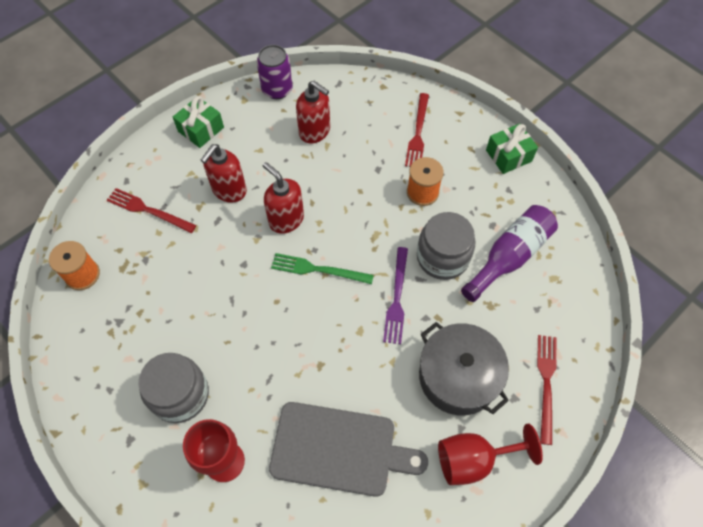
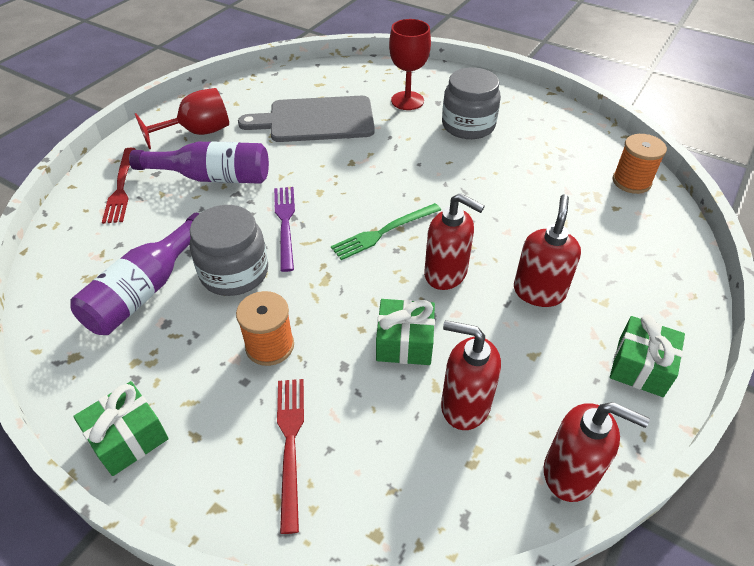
camera: 165 degrees right, 15 degrees down
red fork [107,188,196,233] -> none
purple can [257,45,293,99] -> red soap dispenser [544,402,650,502]
green fork [271,253,374,284] -> green fork turned 150 degrees clockwise [331,203,441,260]
grey pot [419,322,509,415] -> purple bottle [129,142,269,184]
none -> green gift [376,299,435,365]

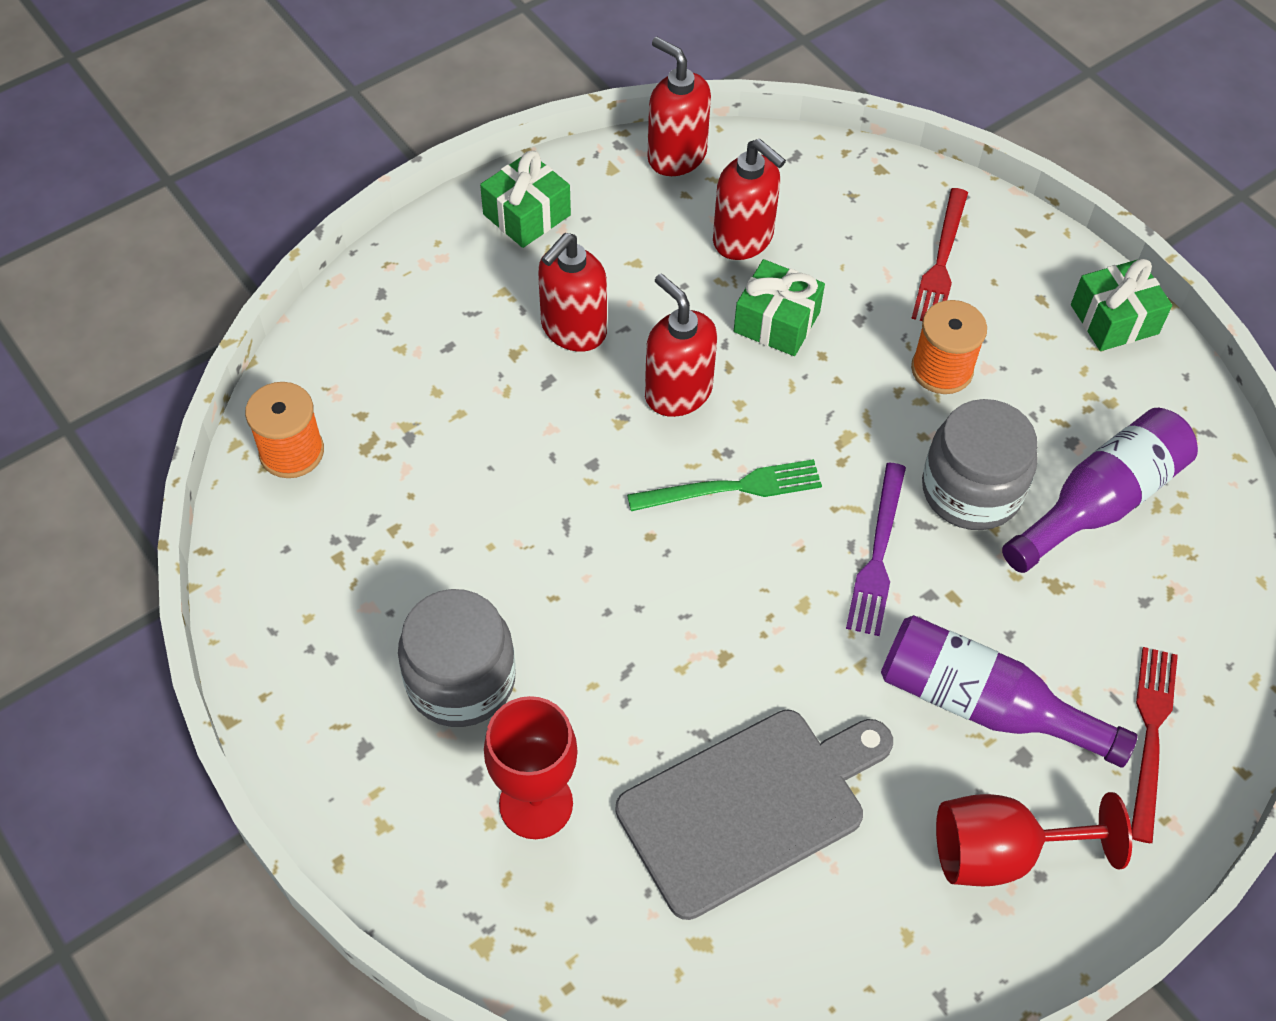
camera: 160 degrees left, 10 degrees up
grey cutting board [238,96,375,142] -> grey cutting board turned 45 degrees counterclockwise [615,710,893,920]

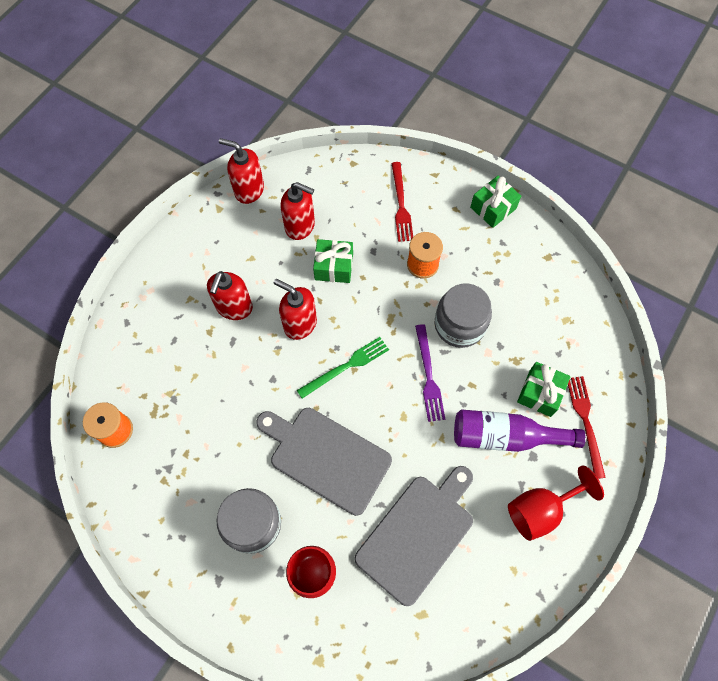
camera: 20 degrees left, 10 degrees up
green gift [480,151,571,248] -> green gift moved to [517,362,570,417]
purple bottle [1002,408,1198,573] -> none
none -> grey cutting board [256,408,392,516]

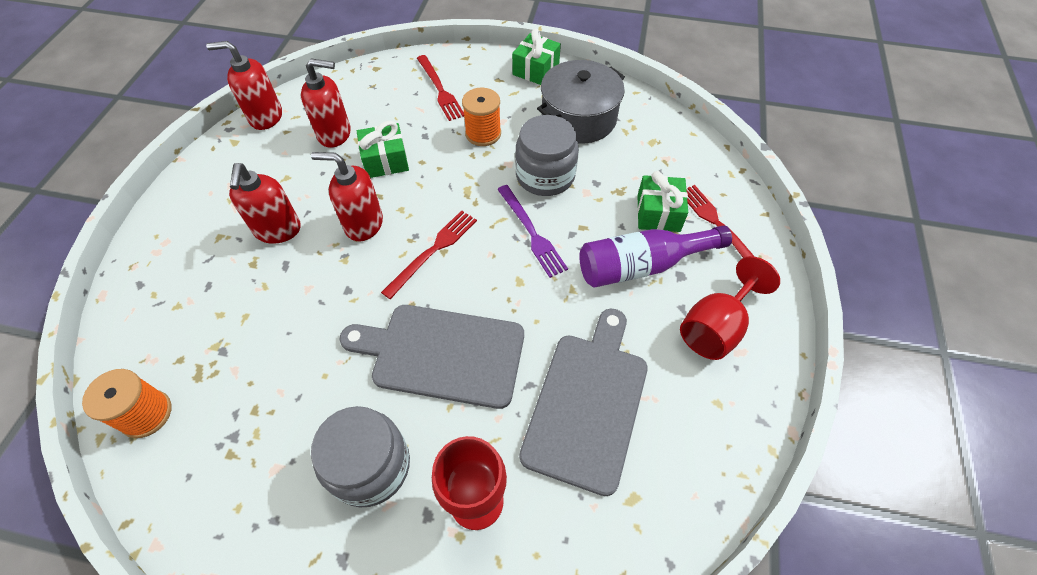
camera: 20 degrees left, 10 degrees down
green fork [297,337,389,399] -> red fork [381,210,477,299]
none -> grey pot [537,60,625,144]

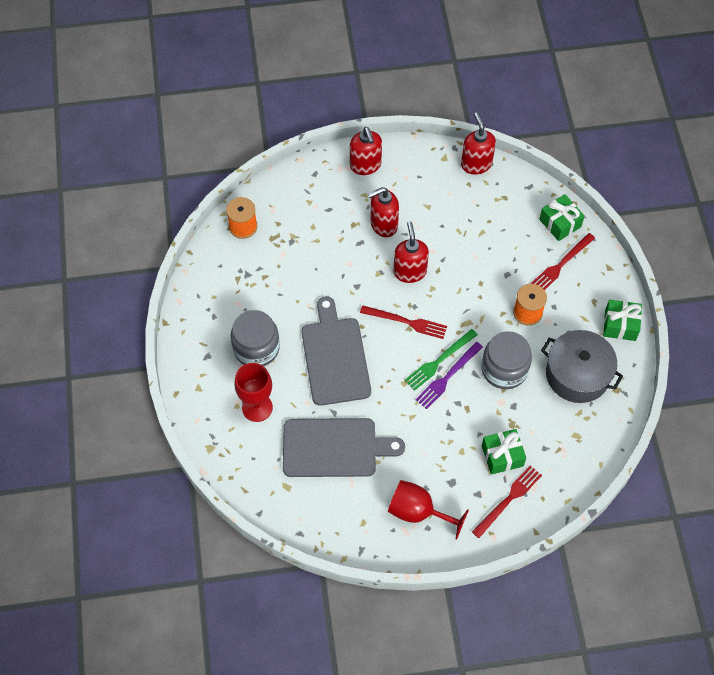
camera: 70 degrees right, 5 degrees up
red soap dispenser [301,59,351,148] -> red soap dispenser moved to [350,127,382,175]
green gift [357,121,409,178] -> green gift moved to [539,194,585,241]
purple bottle [579,225,732,288] -> none
none -> green fork [405,329,478,390]

